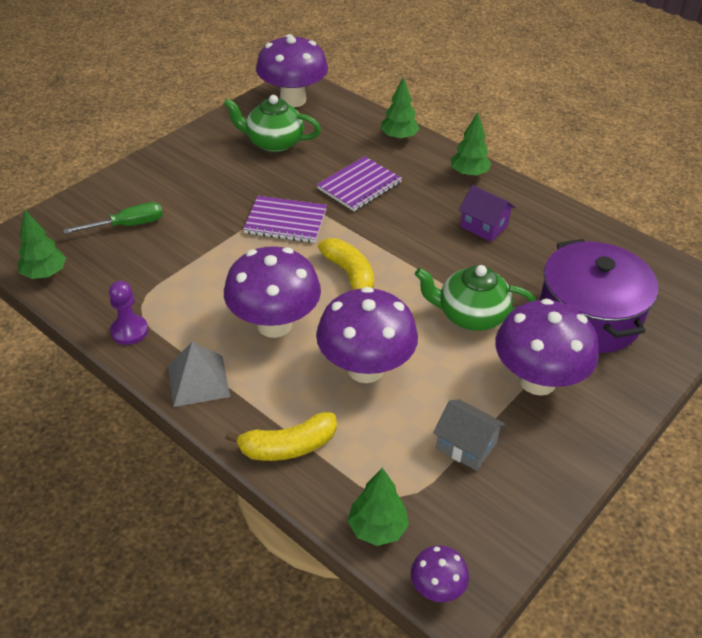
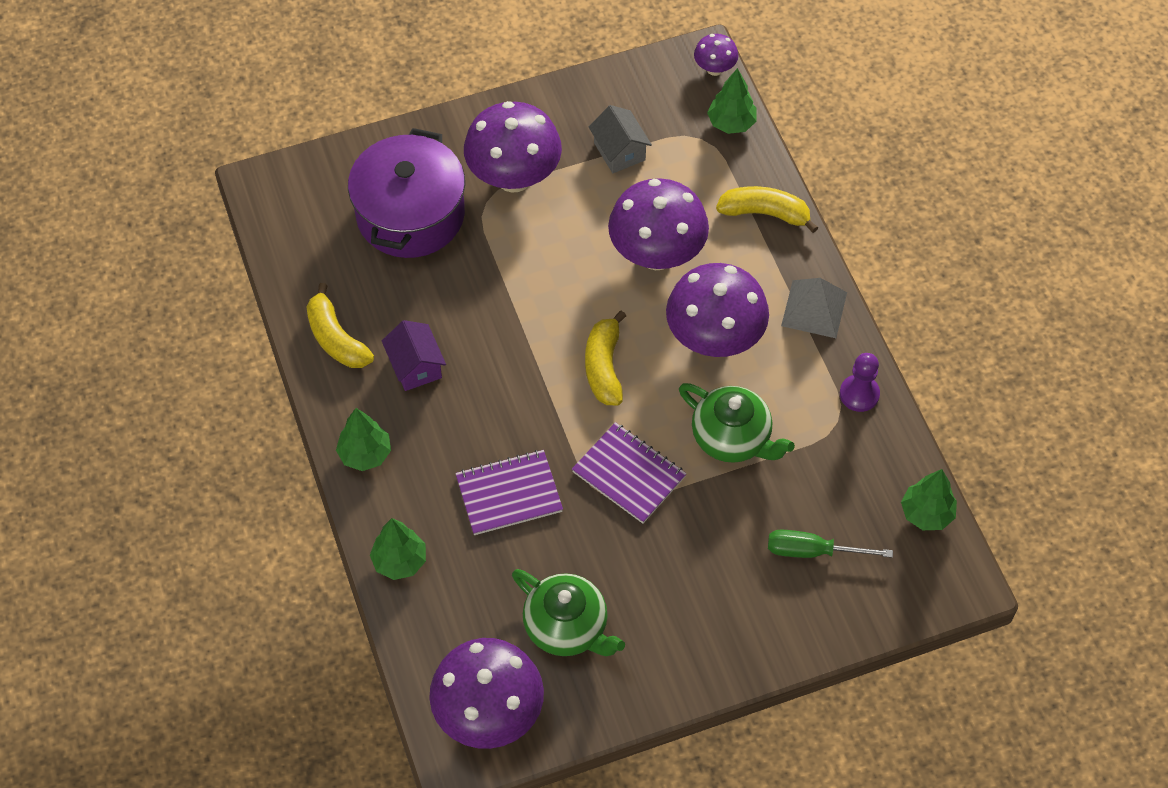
camera: 150 degrees left, 15 degrees up
green teapot [415,265,536,331] -> green teapot moved to [679,383,795,463]
none -> yellow banana [307,283,374,368]

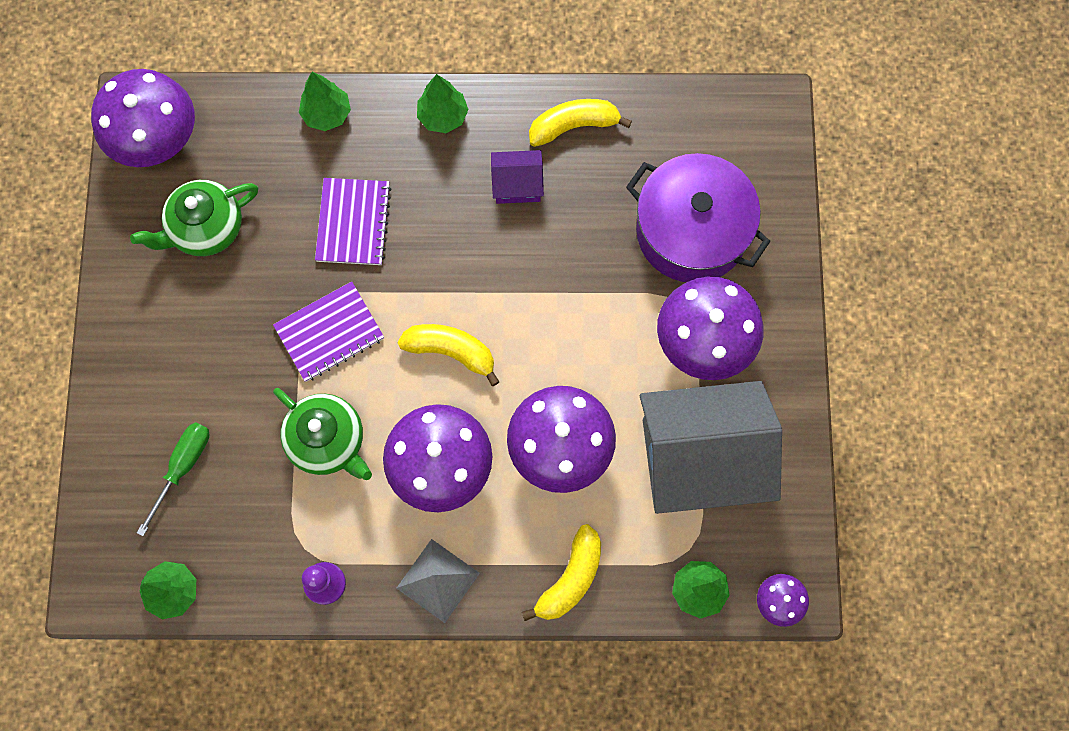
camera: 110 degrees right, 15 degrees up
grey house [589,105,652,173] -> grey house [640,381,782,514], size x2.27
green teapot [679,383,795,463] -> green teapot turned 105 degrees counterclockwise [273,388,372,480]

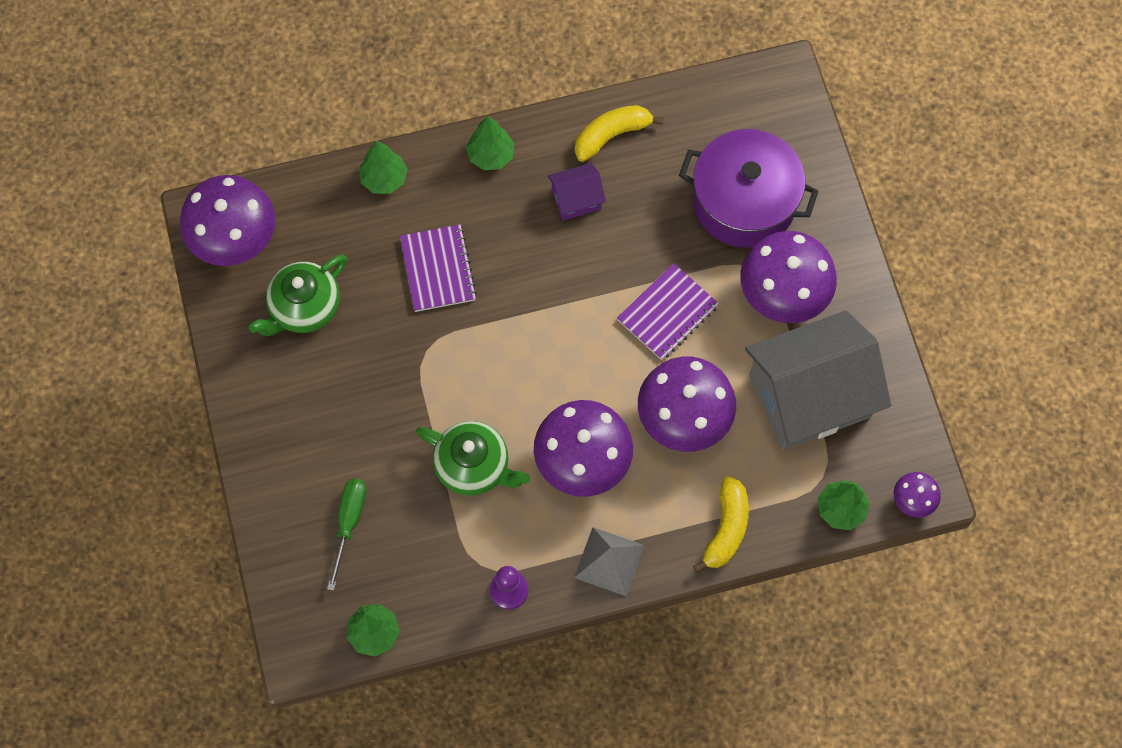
camera: 15 degrees left, 5 degrees down
purple notebook [273,281,384,382] -> purple notebook moved to [617,263,719,360]
yellow banana [397,324,500,386] -> none

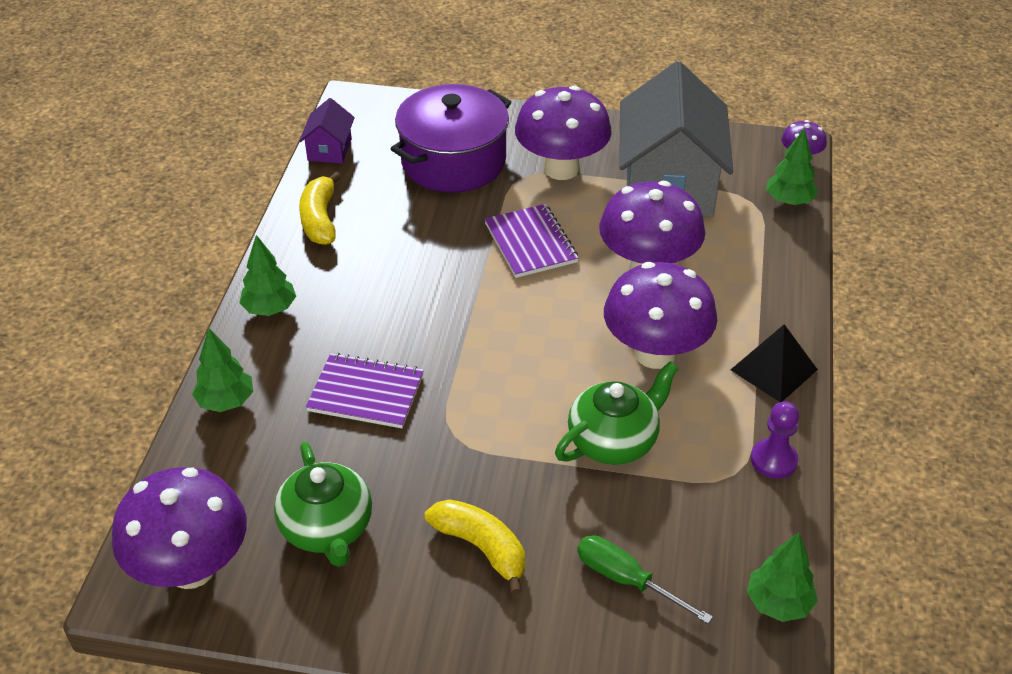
camera: 65 degrees left, 25 degrees down
purple house [548,163,606,221] -> purple house moved to [299,98,355,164]
grey pyramid [574,527,645,596] -> black pyramid [731,324,818,402]
yellow banana [693,476,749,573] -> yellow banana moved to [425,499,525,595]

